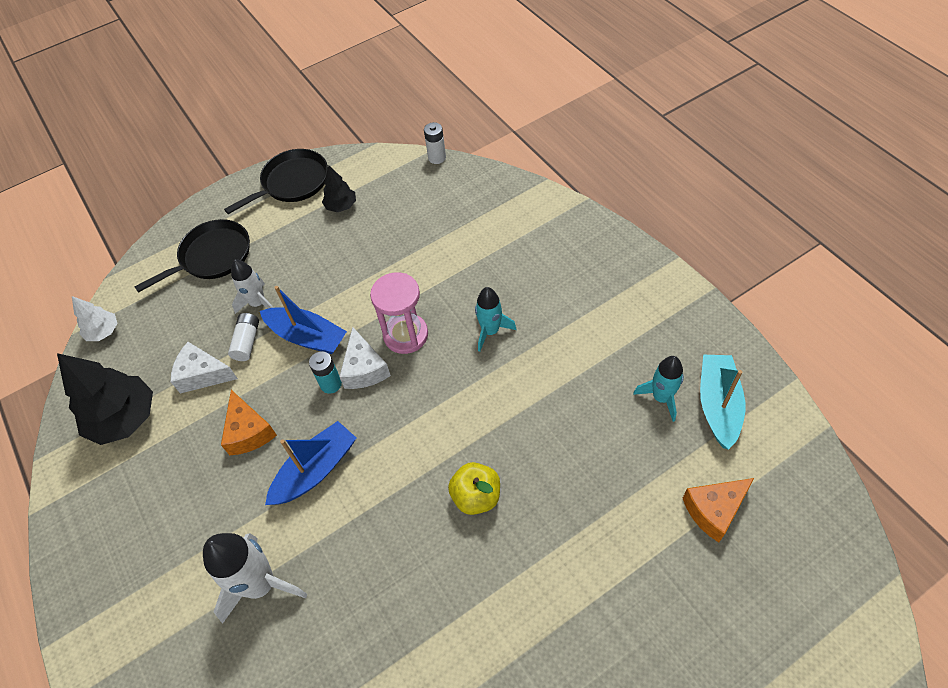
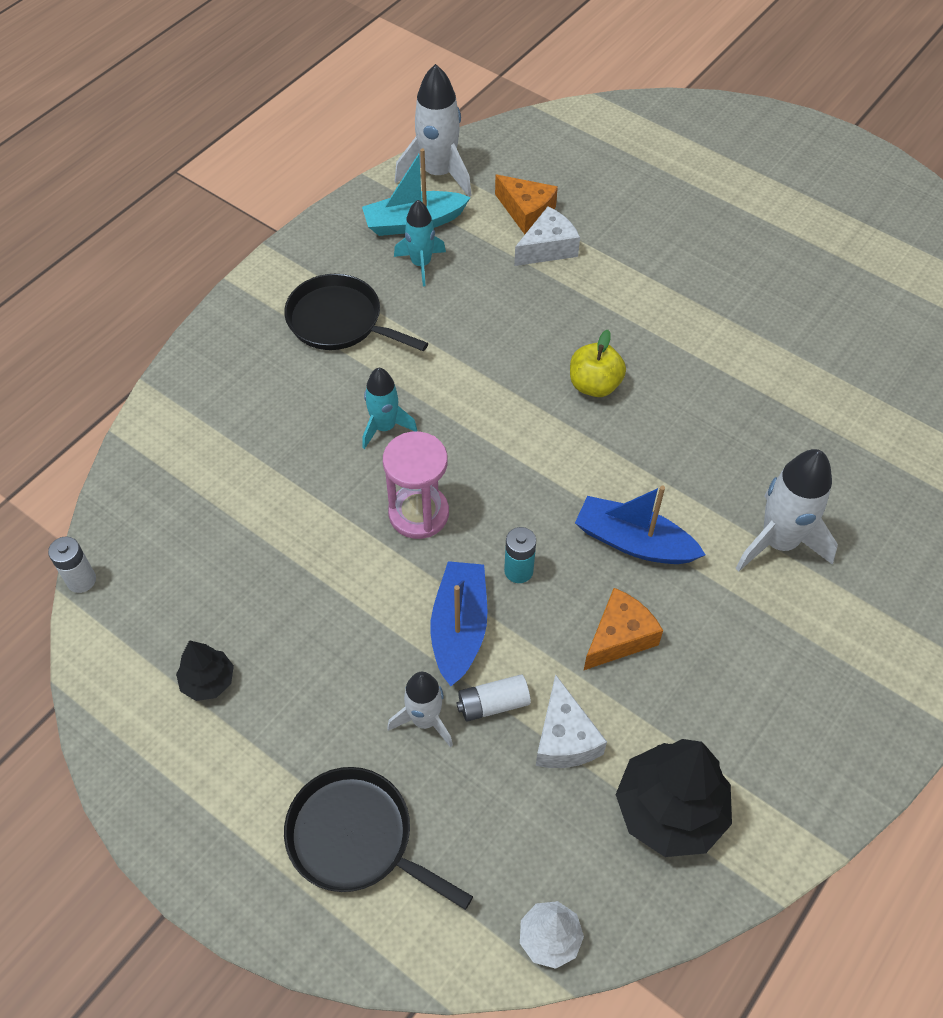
camera: 115 degrees left, 0 degrees up
black pan [224,149,328,214] -> black pan moved to [284,274,428,351]
white cheese [339,327,391,389] -> white cheese moved to [514,207,580,266]
none -> white rocket [395,64,472,197]

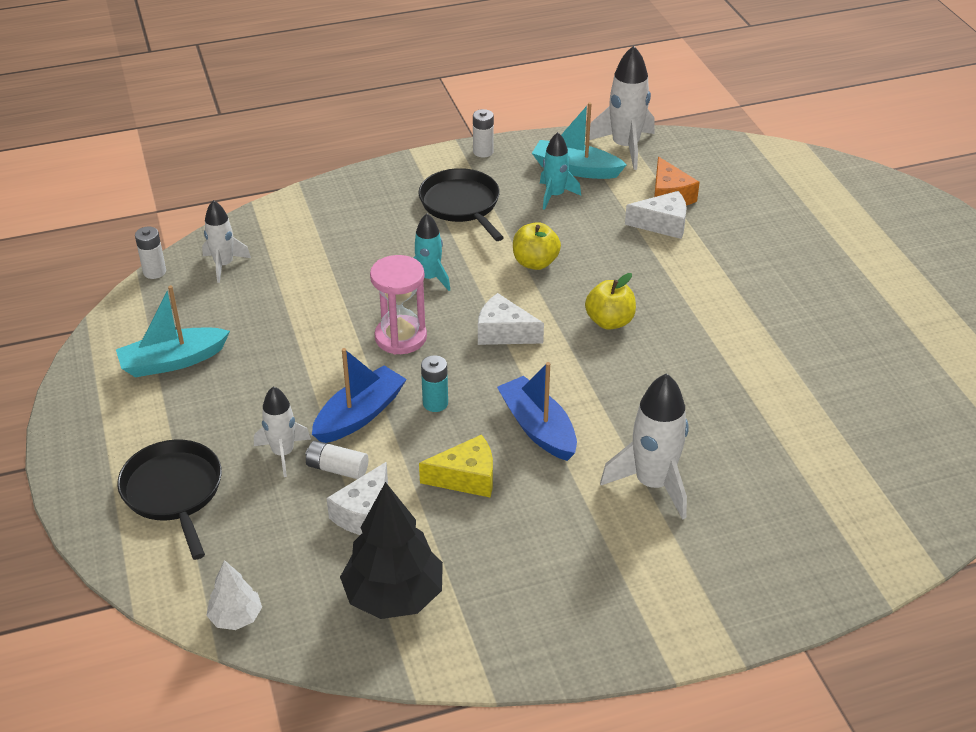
camera: 35 degrees right, 15 degrees down
black tree [176,640,234,701] -> turquoise boat [116,285,230,377]
orange cheese [584,588,663,670] -> yellow cheese [419,434,493,497]
none -> white rocket [202,200,251,283]
none -> white battery [473,109,494,157]
none -> white cheese [478,293,544,345]
none -> yellow apple [513,222,561,270]

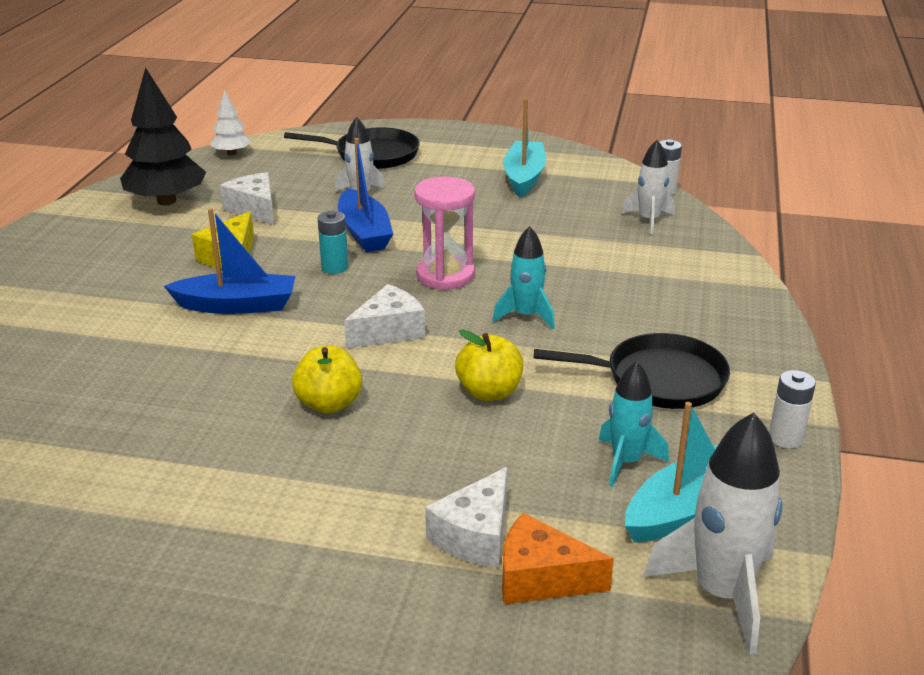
camera: 120 degrees right, 10 degrees down
white battery [306,440,369,479] -> none
white rocket [600,373,689,520] -> none

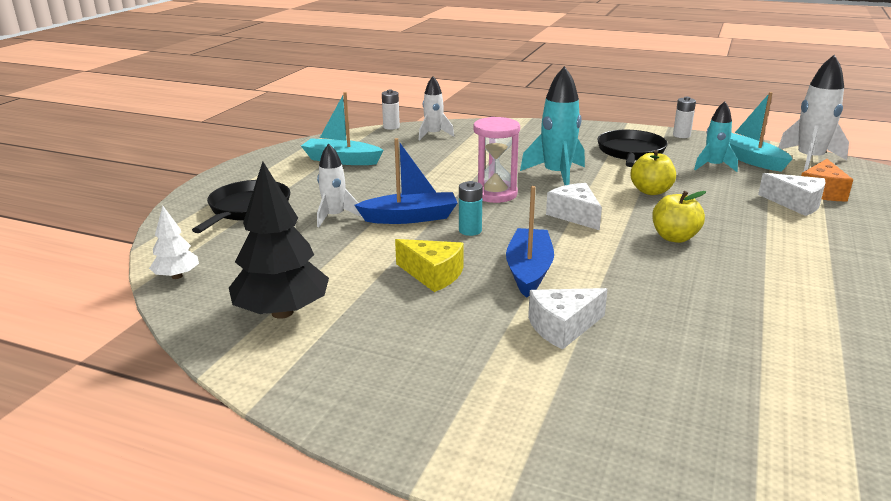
camera: 80 degrees left, 5 degrees down
white cheese [220,172,274,225] -> white cheese moved to [528,288,608,350]
turquoise rocket [493,226,555,329] -> turquoise rocket [520,66,585,185], size x1.59

